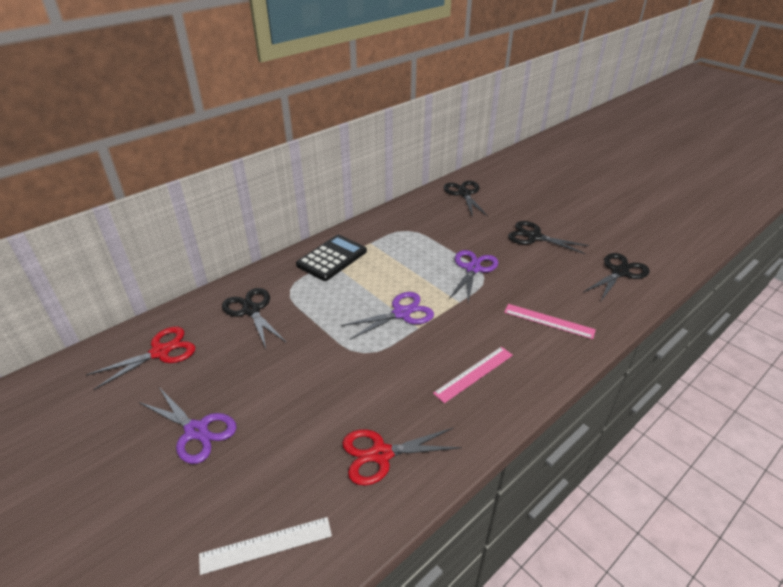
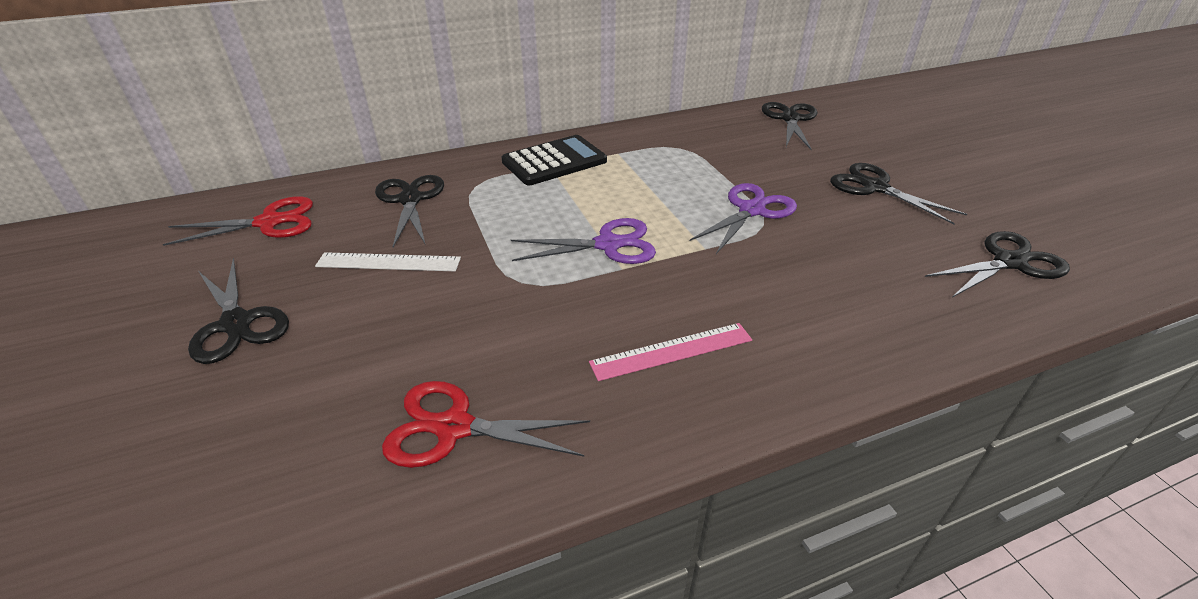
camera: 20 degrees right, 0 degrees up
purple scissors [139,387,237,464] -> black scissors [188,258,289,364]
white ruler [199,517,332,575] -> white ruler moved to [315,252,461,271]
pink ruler [504,304,596,339] -> none

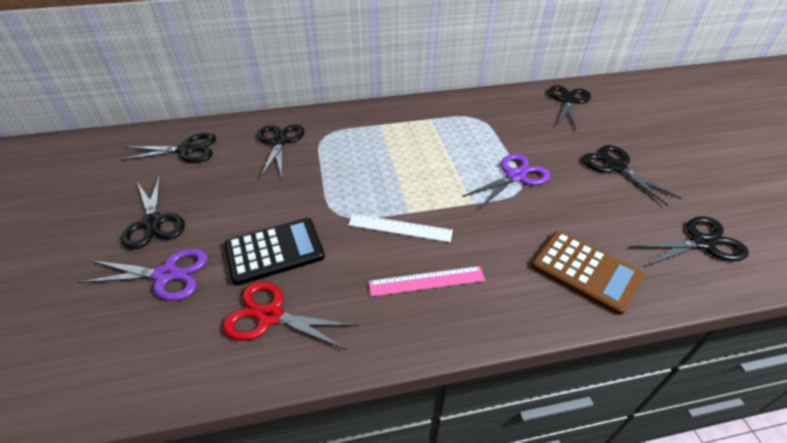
camera: 10 degrees right, 5 degrees up
red scissors [163,196,313,246] -> black scissors [120,133,216,163]
white ruler [315,252,461,271] -> white ruler moved to [348,214,453,242]
black calculator [501,135,607,185] -> black calculator moved to [224,218,325,285]
purple scissors [511,218,656,264] -> purple scissors moved to [78,249,208,301]
none -> brown calculator [531,231,644,315]

